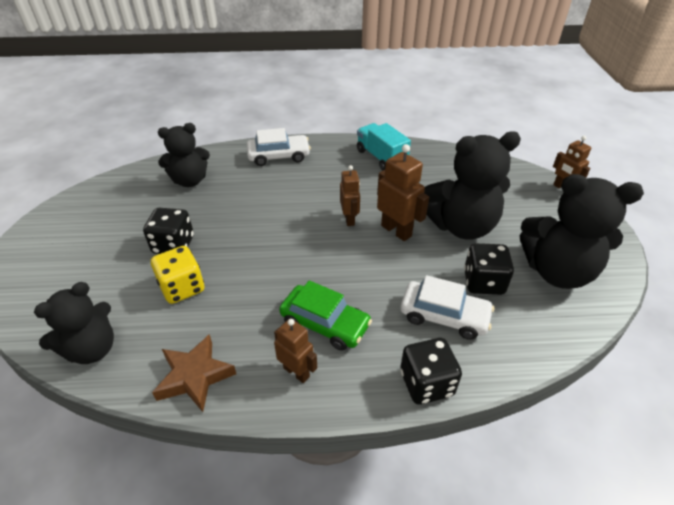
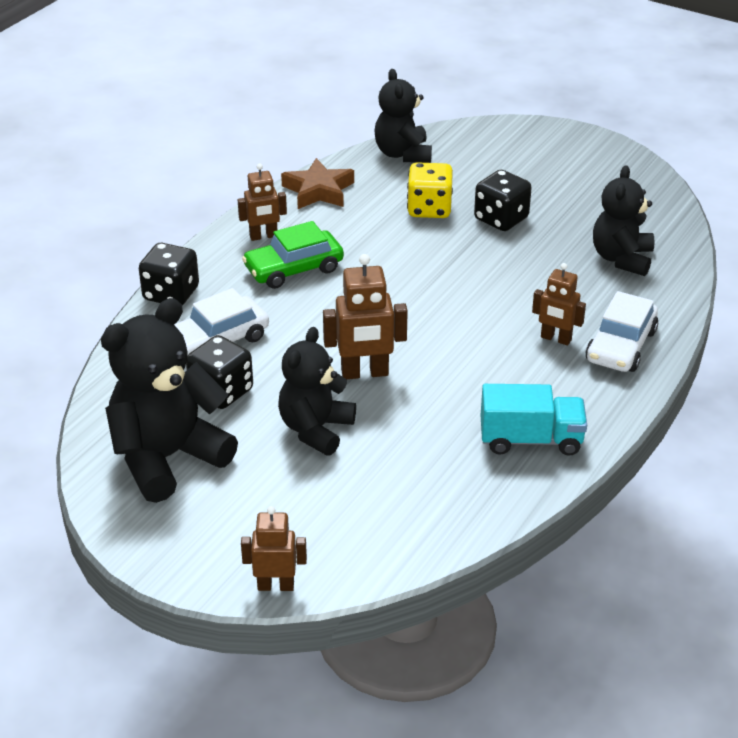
camera: 125 degrees right, 5 degrees down
brown robot [340,165,360,226] -> brown robot moved to [532,263,586,345]
black teddy bear [424,132,521,240] -> black teddy bear [278,327,356,456], size x0.66

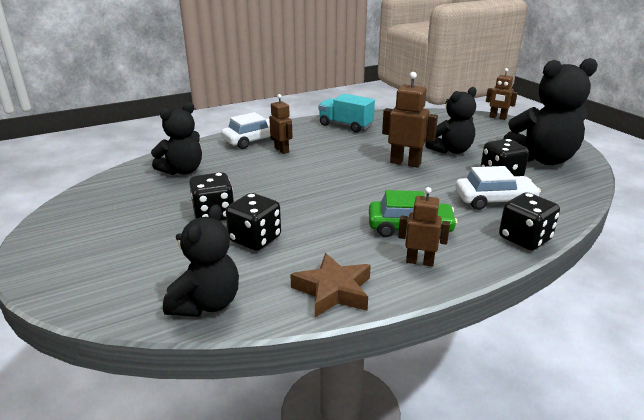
camera: 150 degrees left, 10 degrees down
yellow dice [407,162,453,218] -> black dice [226,193,281,251]

